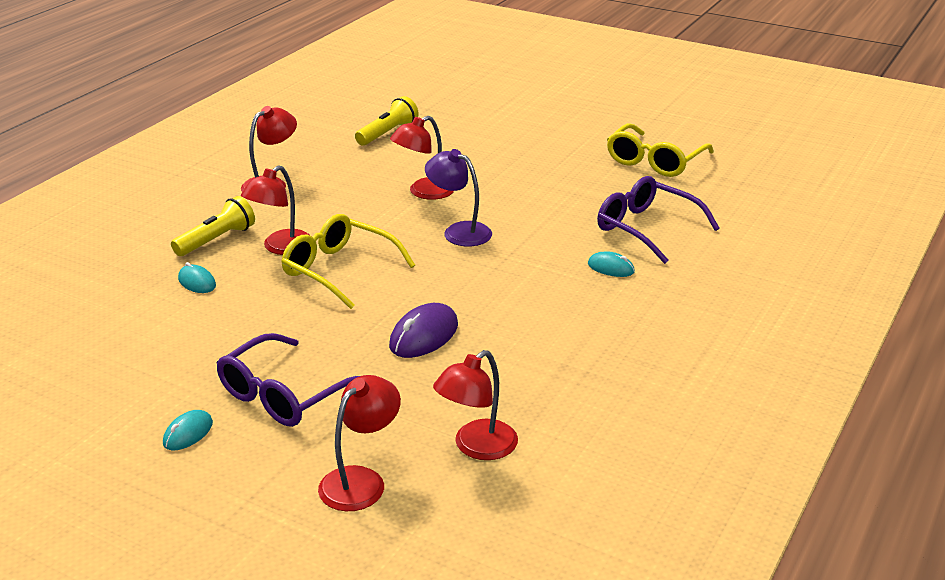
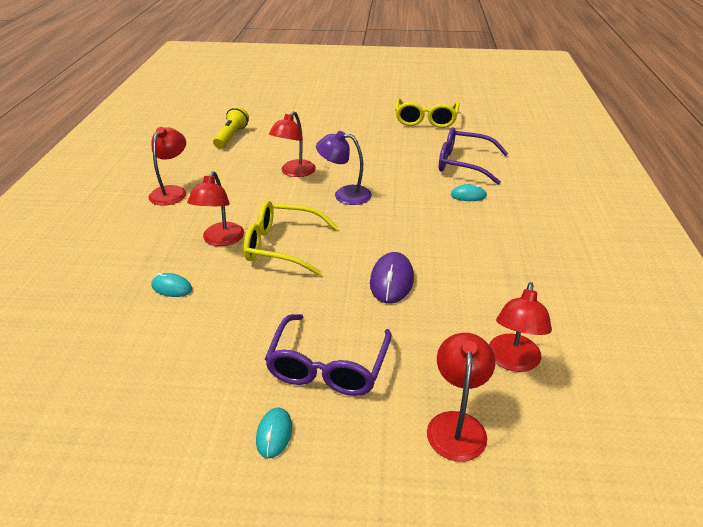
camera: 25 degrees left, 5 degrees up
yellow flashlight [171,196,255,256] -> none

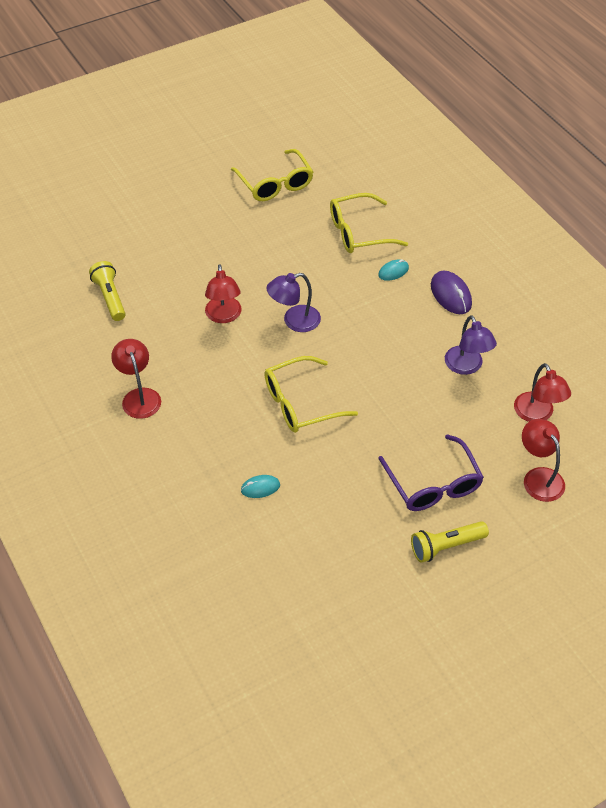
camera: 35 degrees left, 15 degrees up
red lamp [187,171,244,246] -> none
turquoise mouse [256,407,292,458] -> yellow flashlight [411,521,489,563]
purple mouse [370,252,414,304] -> purple mouse moved to [431,271,472,314]
purple glasses [439,127,508,185] -> yellow glasses [330,193,408,253]
none -> purple lamp [445,315,497,375]

